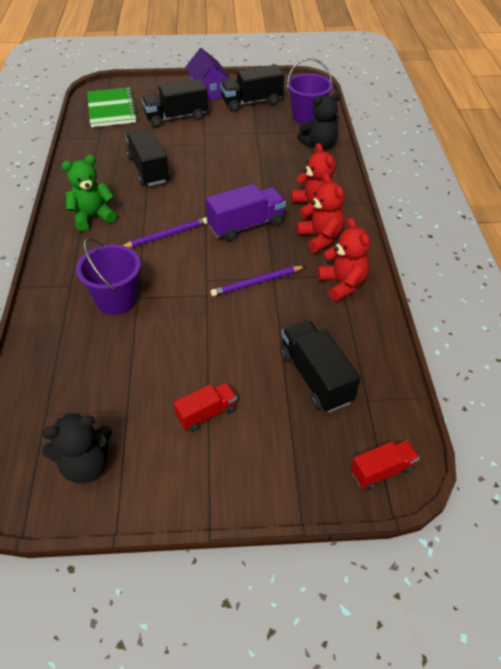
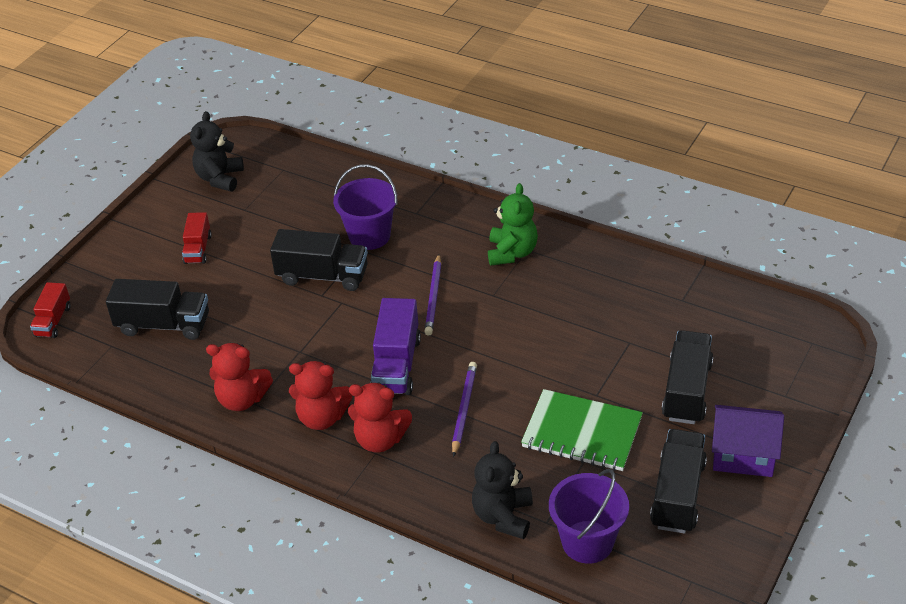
camera: 125 degrees right, 5 degrees down
green notebook [87,88,138,127] -> green notebook moved to [521,389,643,471]
black truck [125,129,169,186] -> black truck moved to [270,229,368,291]
purple pencil [210,266,305,296] -> purple pencil moved to [452,362,477,457]

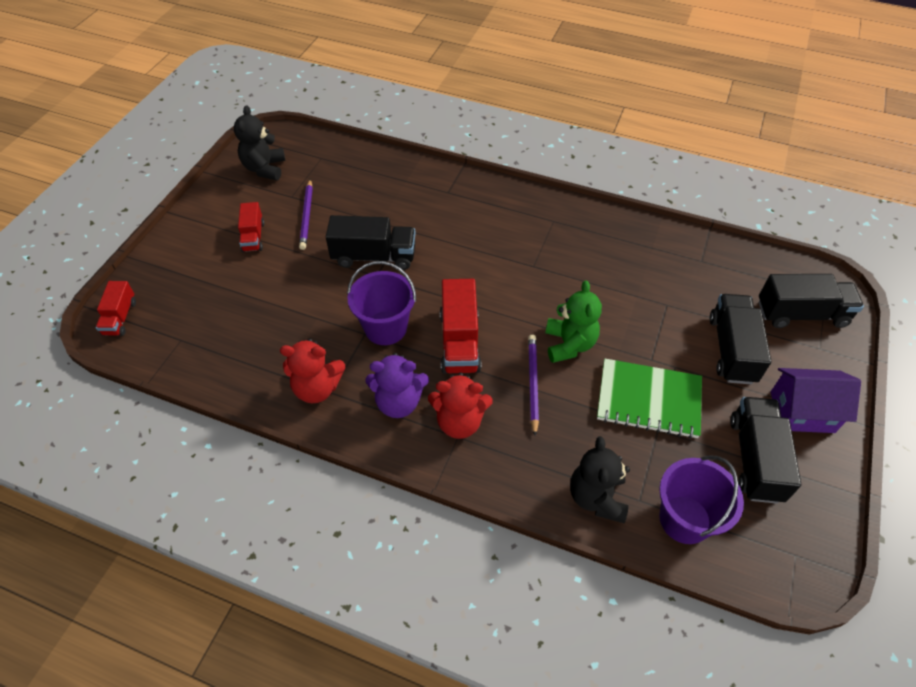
camera: 10 degrees left, 10 degrees up
black truck [106,279,209,340] -> black truck moved to [759,274,864,328]
red teddy bear [289,361,352,430] -> purple teddy bear [365,353,429,418]
purple bucket [333,164,398,250] -> purple bucket moved to [347,261,416,345]
purple truck [370,298,421,395] -> red truck [440,279,482,374]
purple pencil [425,254,441,336] -> purple pencil moved to [299,179,313,250]
green teddy bear [488,183,538,266] -> green teddy bear moved to [545,280,602,363]

